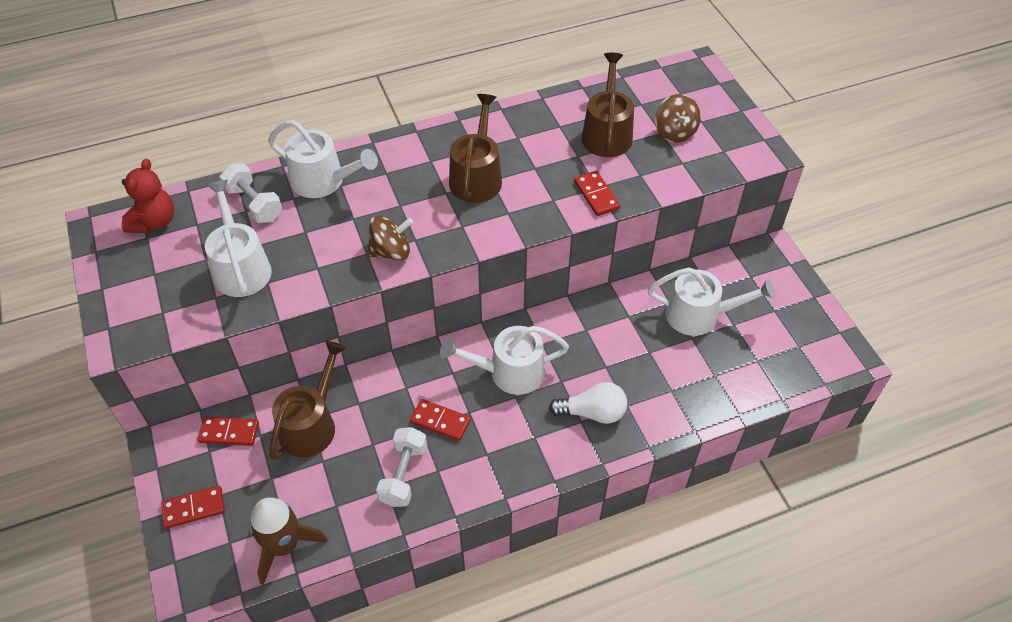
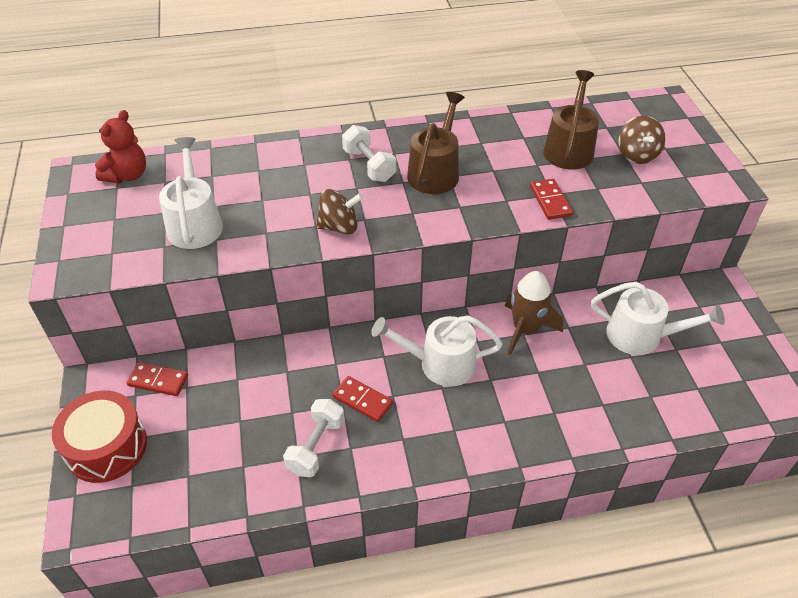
camera: 10 degrees right, 5 degrees down
red domino [161,486,225,529] -> red drum [52,391,147,483]
white dumbbell [220,163,282,223] -> white dumbbell moved to [342,125,396,182]
brown rocket [249,498,328,585] -> brown rocket moved to [505,271,563,355]
white watering can [268,120,378,198] -> none
brown watering can [269,341,346,460] -> none
white light bulb [549,382,627,424] -> none

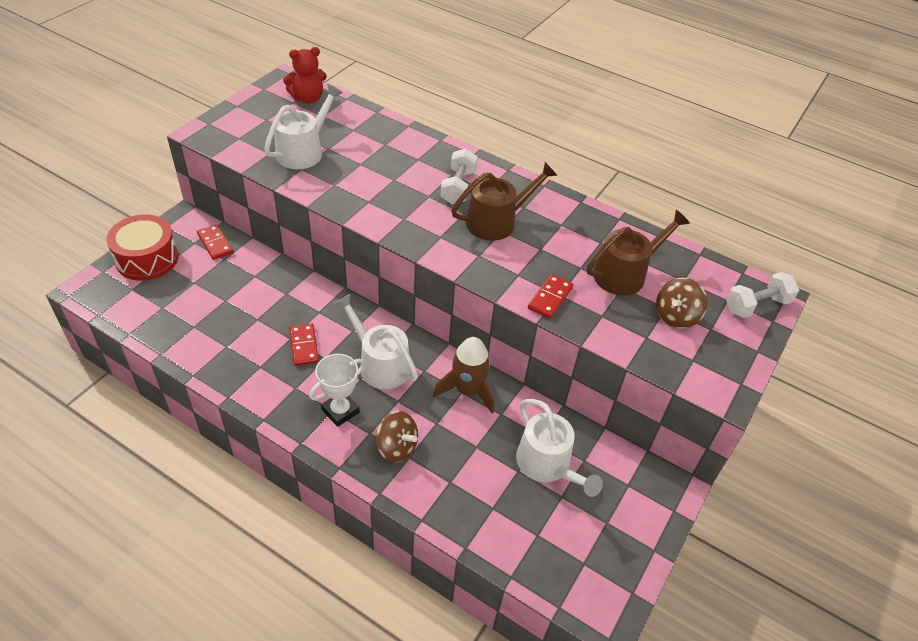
camera: 40 degrees right, 0 degrees up
white dumbbell [283,399,345,477] -> white dumbbell moved to [726,272,799,318]
brown spinning top [316,189,363,235] -> brown spinning top moved to [376,411,418,462]
none -> white trophy [309,354,365,427]

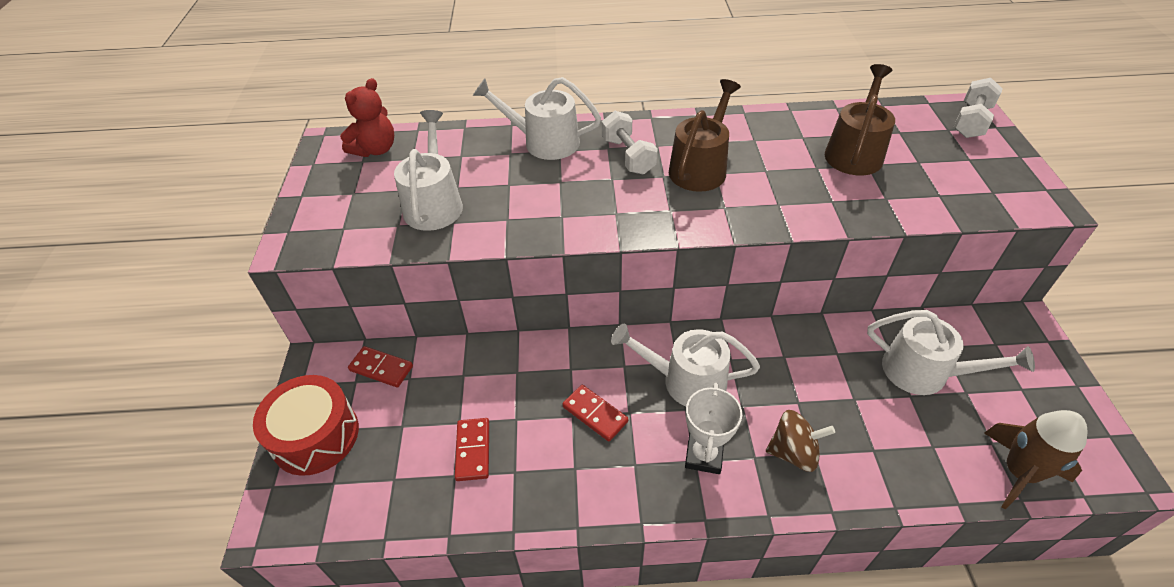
camera: 30 degrees left, 0 degrees up
brown rocket [433,337,494,413] -> brown rocket moved to [984,410,1087,510]
red domino [528,274,573,319] -> red domino moved to [455,418,489,481]
brown spinning top [656,278,707,328] -> none
none -> white watering can [473,77,601,160]

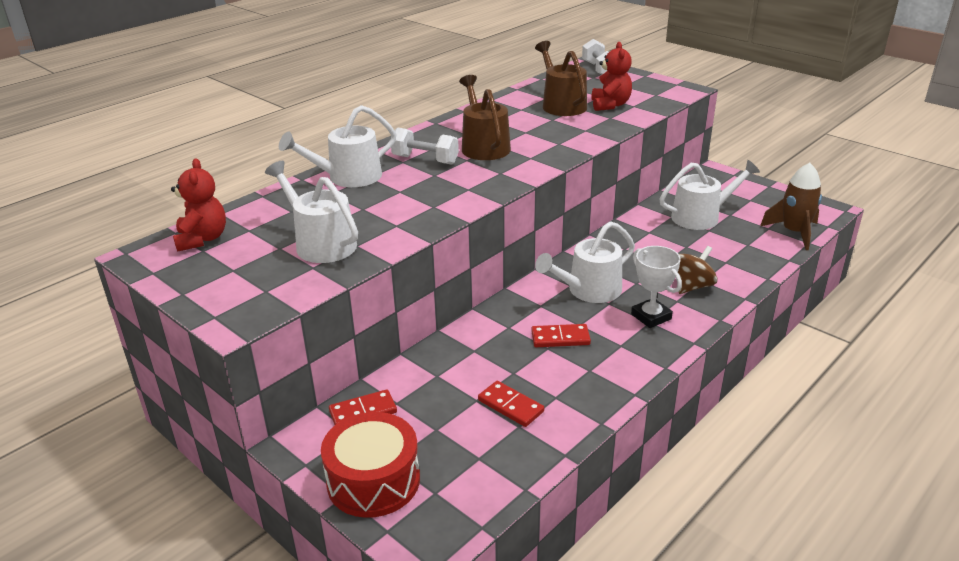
camera: 45 degrees left, 15 degrees down
none -> red teddy bear [591,42,632,111]

